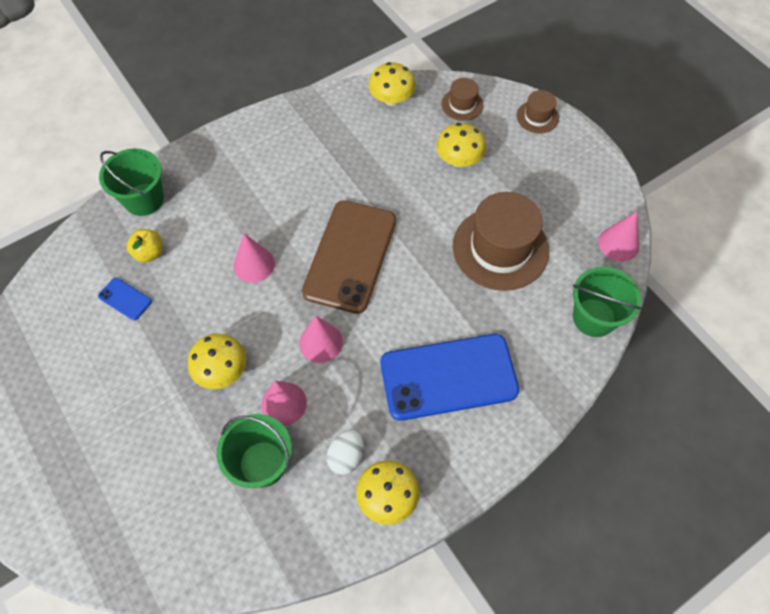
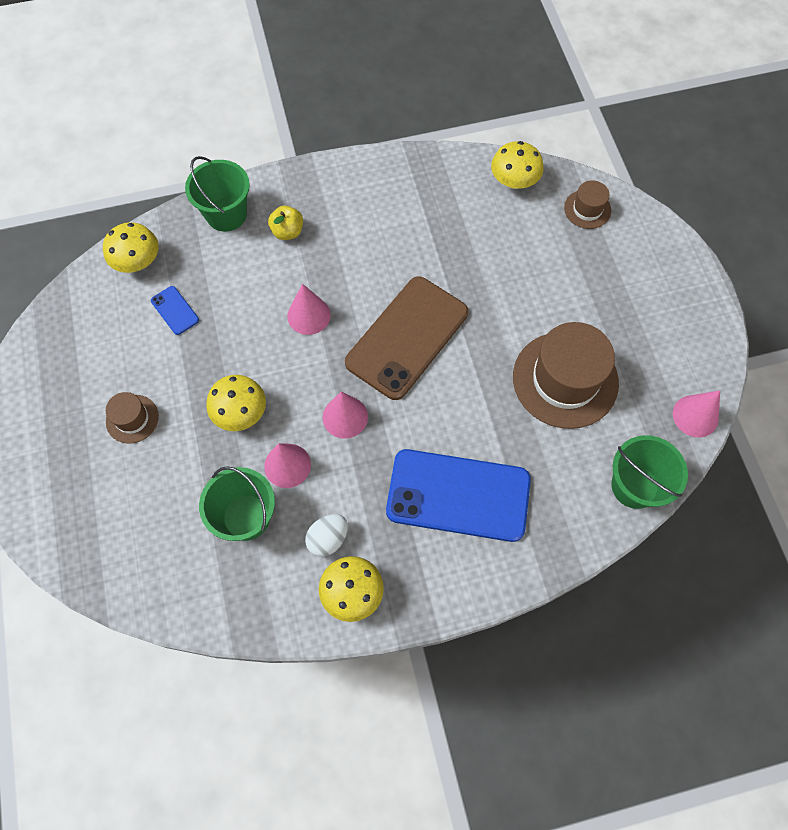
camera: 20 degrees right, 5 degrees up
yellow apple [127,229,163,263] -> yellow apple moved to [268,205,303,240]
yellow mushroom [436,123,486,167] -> yellow mushroom moved to [103,222,159,273]
brown hat [517,90,559,133] -> brown hat moved to [106,392,159,444]

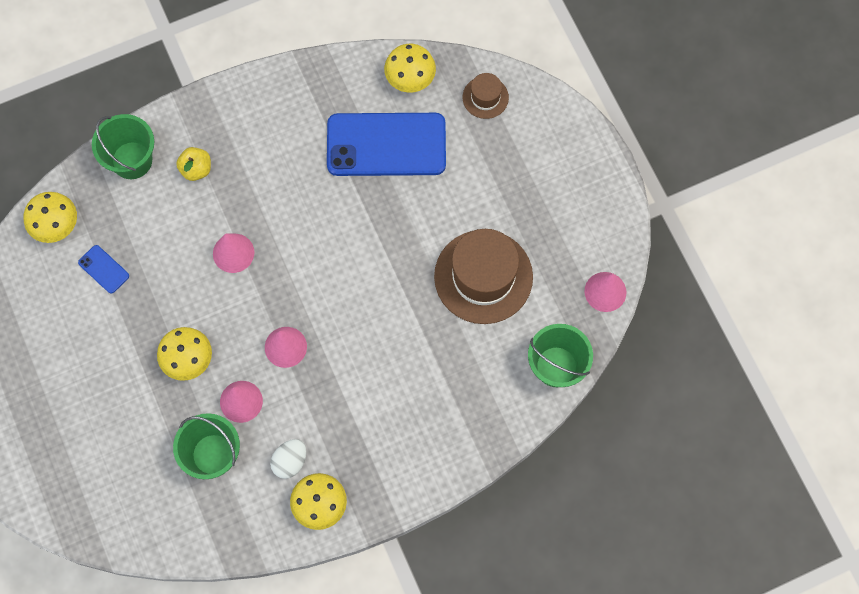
camera: 10 degrees left, 5 degrees up
brown hat [106,392,159,444] -> none
brown phone [345,277,468,400] -> none
blue phone [386,449,531,542] -> blue phone moved to [327,113,446,176]

